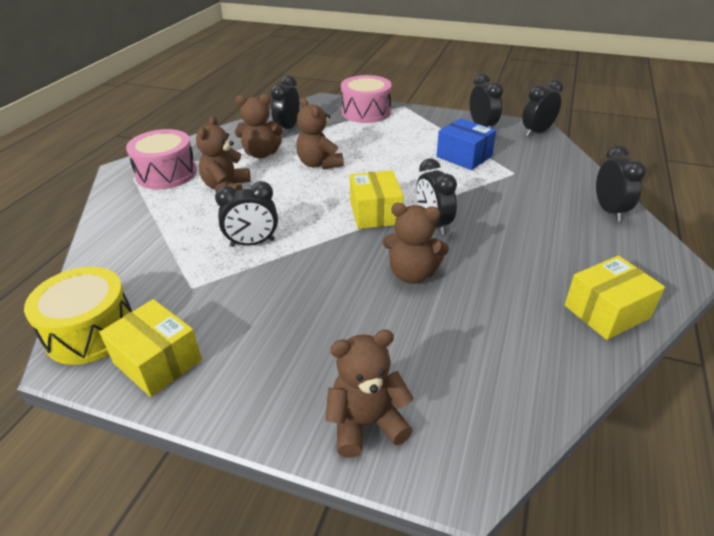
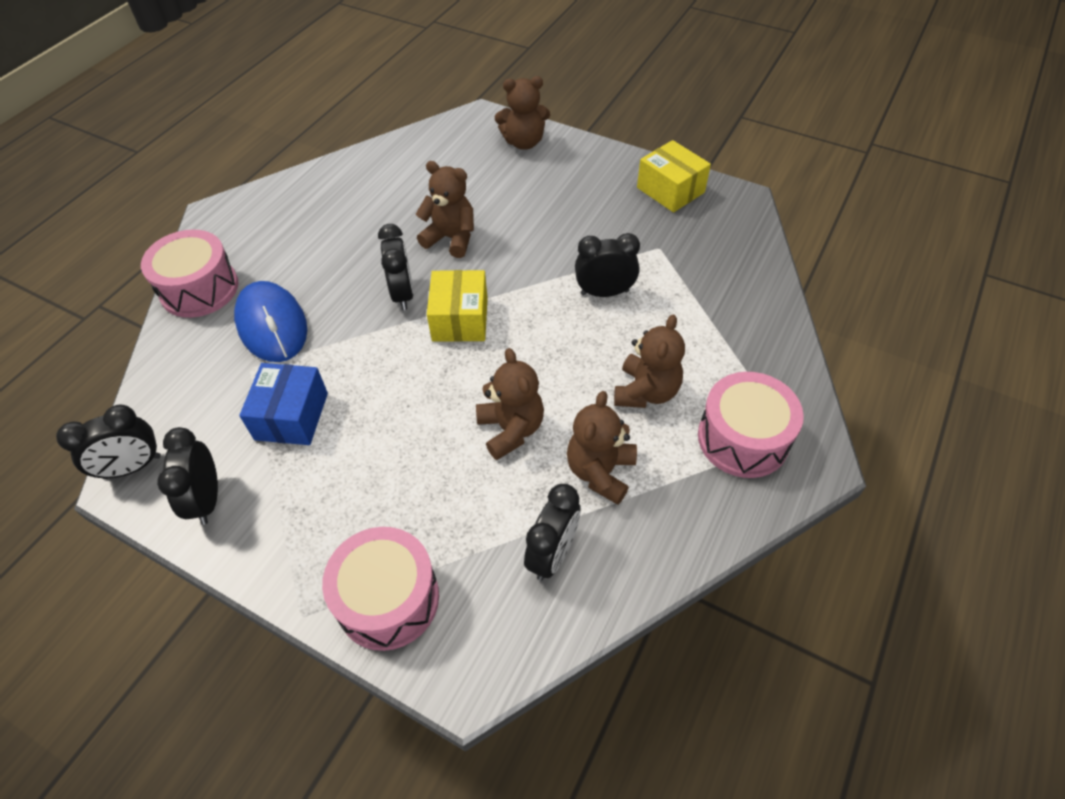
camera: 170 degrees left, 15 degrees up
yellow drum [24,267,132,365] -> none
brown teddy bear [235,94,283,159] -> brown teddy bear turned 75 degrees counterclockwise [567,391,637,505]
blue box [437,118,496,170] -> blue box turned 45 degrees clockwise [239,363,328,445]
yellow box [565,256,665,340] -> none
black clock [596,145,646,221] -> pink drum [141,229,238,318]
none -> blue mouse [234,281,307,362]

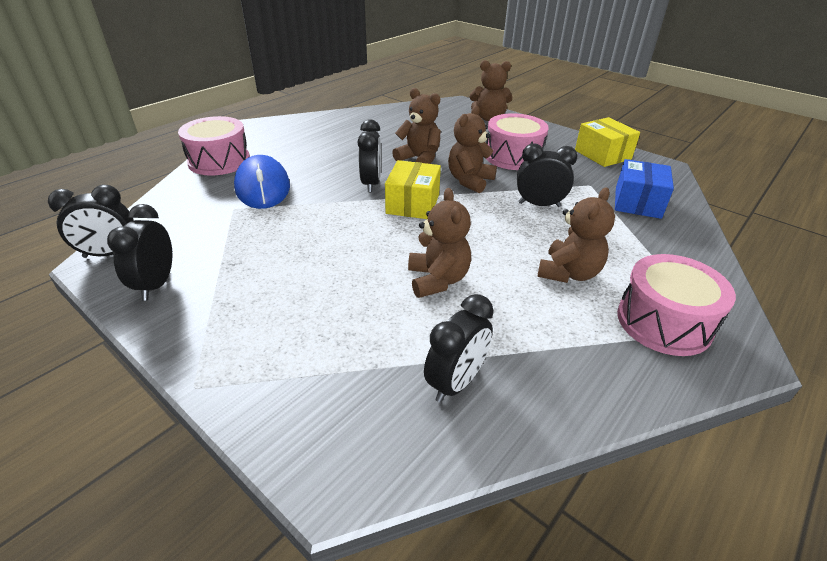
camera: 10 degrees right, 15 degrees down
blue box [239,363,328,445] -> blue box moved to [615,159,674,219]
pink drum [322,527,439,651] -> pink drum moved to [486,113,549,170]
brown teddy bear [567,391,637,505] -> brown teddy bear moved to [448,106,497,193]

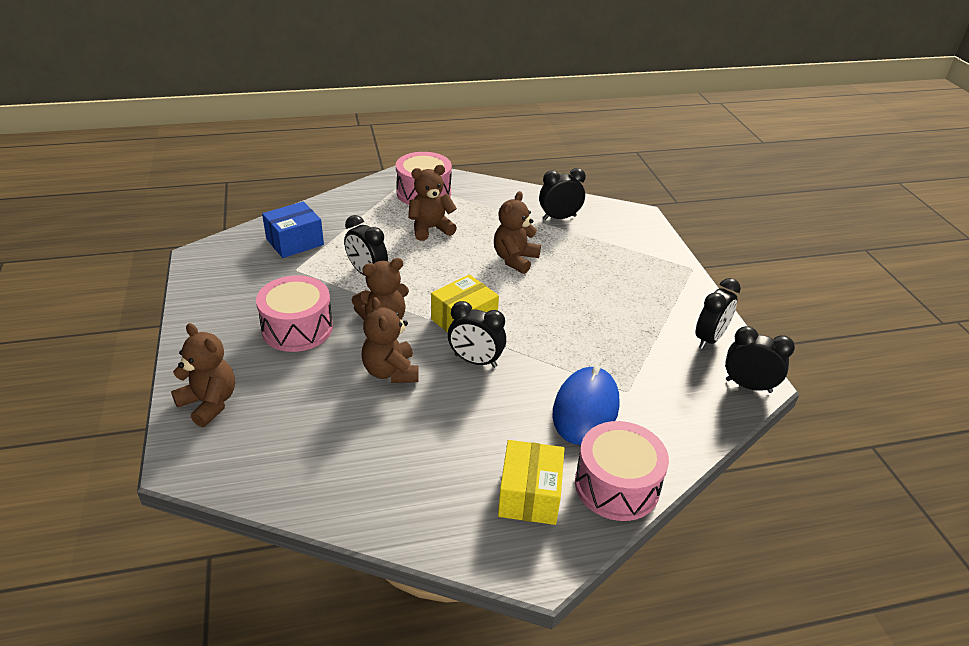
camera: 145 degrees left, 0 degrees up
black clock [358,119,381,192] -> black clock turned 105 degrees counterclockwise [448,301,506,368]
yellow box [575,117,640,167] -> yellow box moved to [498,440,565,525]

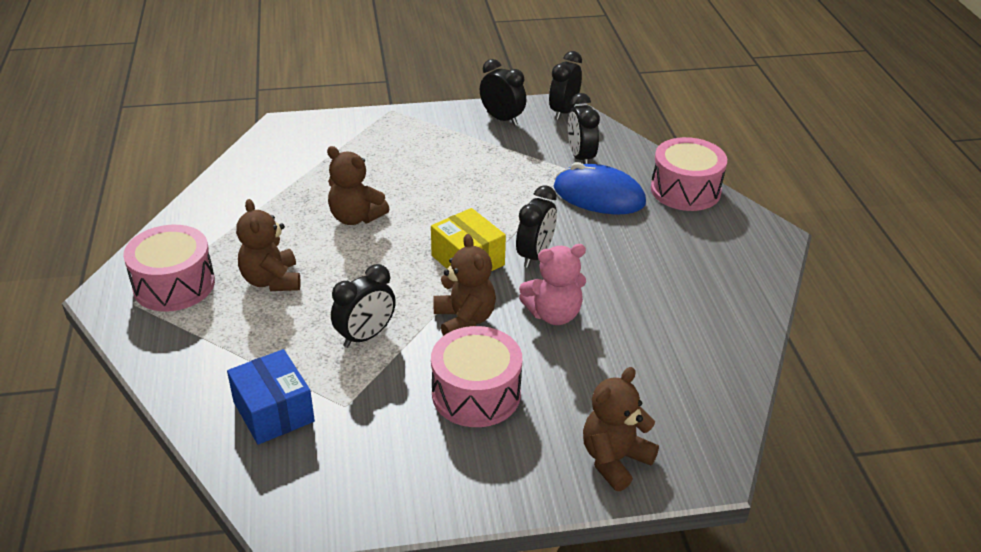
camera: 85 degrees left, 0 degrees up
brown teddy bear [362,297,419,383] -> pink teddy bear [519,244,586,325]
yellow box [498,440,565,525] -> none
black clock [539,168,586,220] -> black clock moved to [568,93,600,164]

